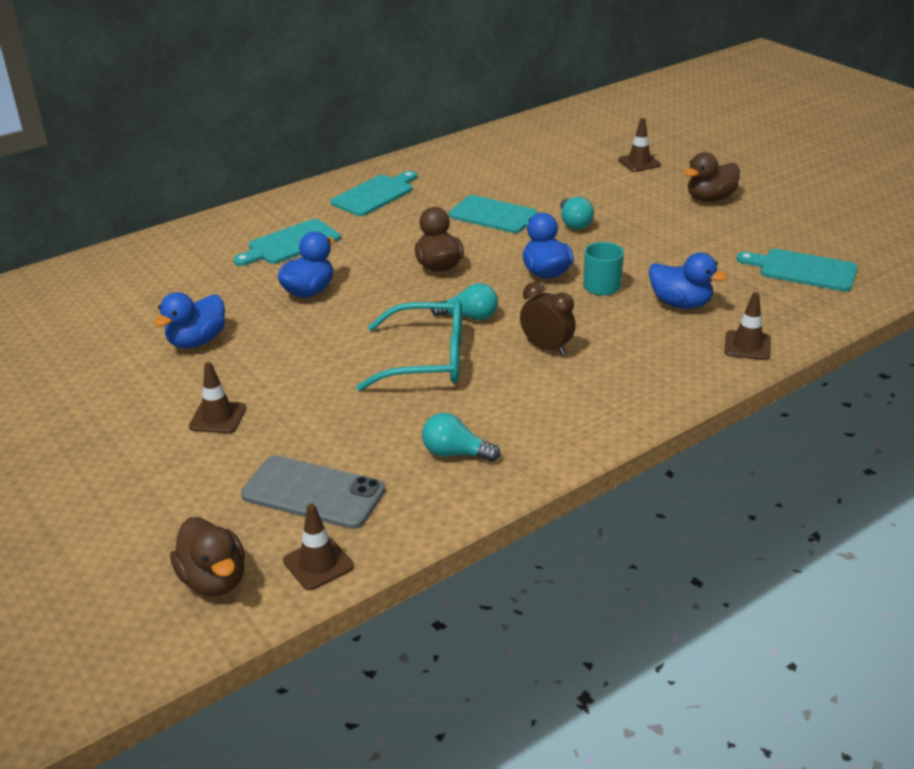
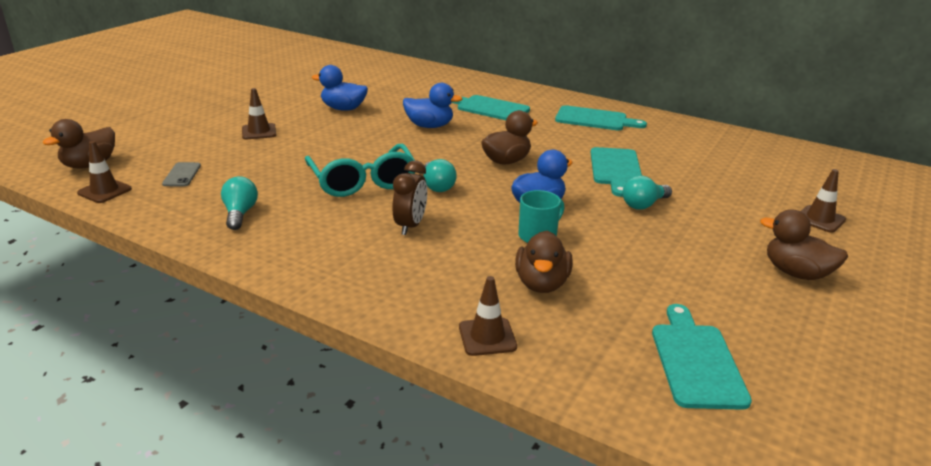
camera: 65 degrees right, 5 degrees down
grey phone [241,455,385,529] -> grey phone [162,162,201,186], size x0.52
blue duck [649,253,727,309] -> brown duck [515,231,573,293]

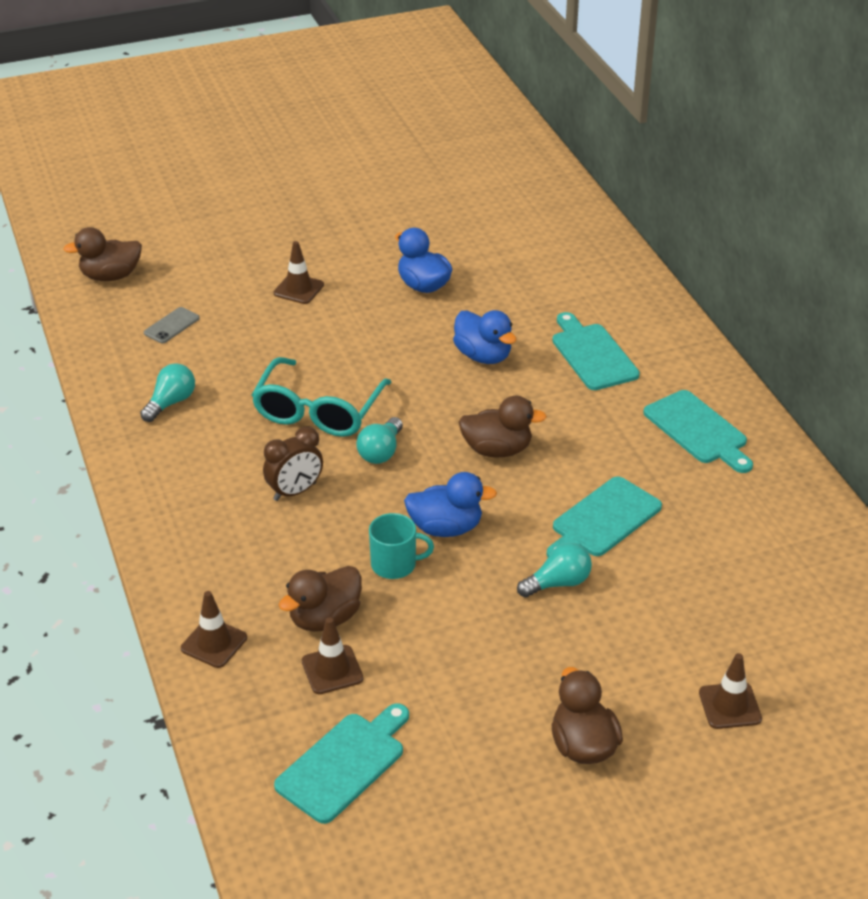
camera: 40 degrees right, 10 degrees up
brown traffic cone [77,141,132,203] -> brown traffic cone moved to [302,617,363,694]
turquoise light bulb [622,175,672,210] -> turquoise light bulb turned 150 degrees clockwise [517,543,592,598]

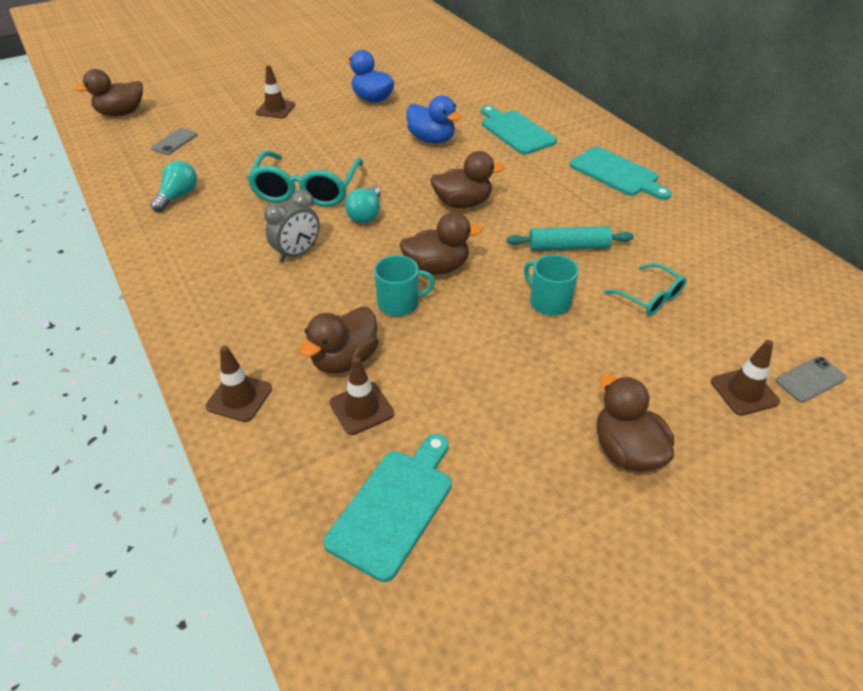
camera: 10 degrees left, 5 degrees up
brown clock [263,427,323,501] -> grey clock [264,190,320,262]
blue duck [404,472,497,537] -> brown duck [400,212,483,275]
turquoise light bulb [517,543,592,598] -> turquoise mug [524,254,579,316]
turquoise cutting board [547,477,662,557] -> turquoise rolling pin [507,226,634,250]
none -> turquoise glasses [604,263,686,315]
none -> grey phone [776,357,847,403]

